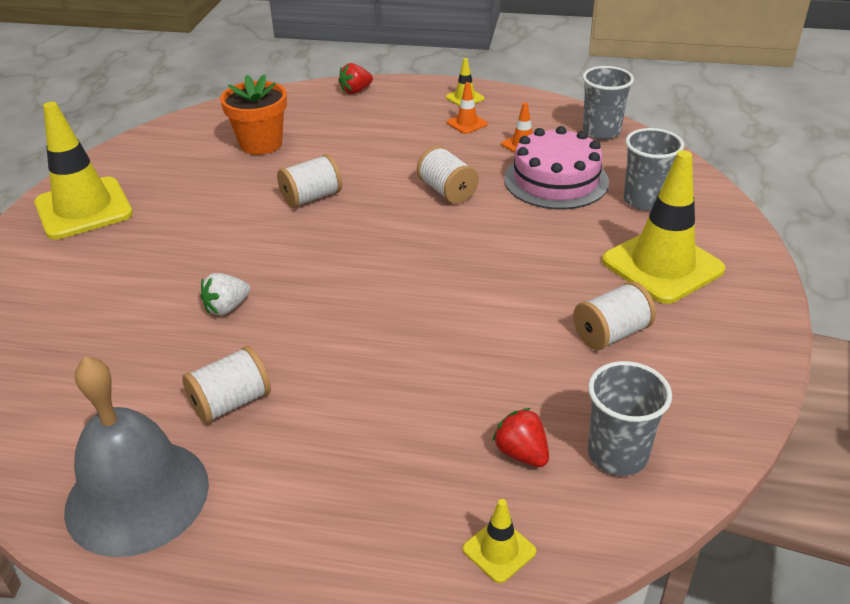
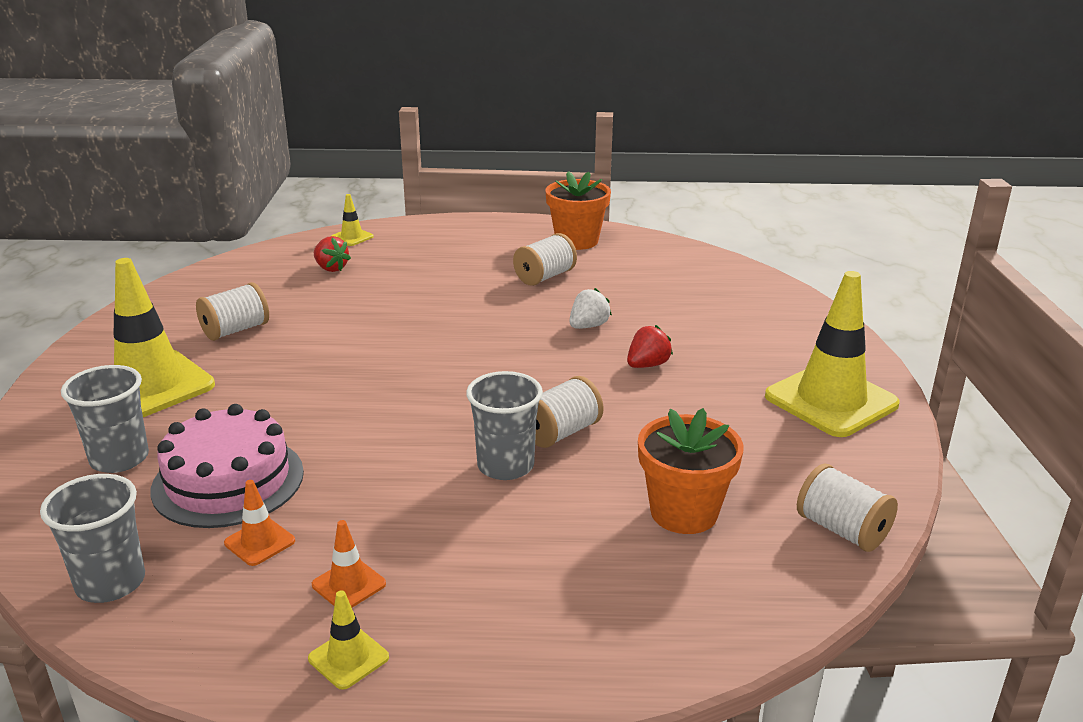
camera: 170 degrees right, 10 degrees down
grey bell [64,356,209,557] -> orange flower pot [546,171,611,250]
red strawberry [338,63,373,94] -> red strawberry moved to [627,325,673,368]
white spool [417,146,479,204] -> white spool moved to [797,464,898,552]
grey cup [588,361,672,476] -> grey cup moved to [466,371,543,480]

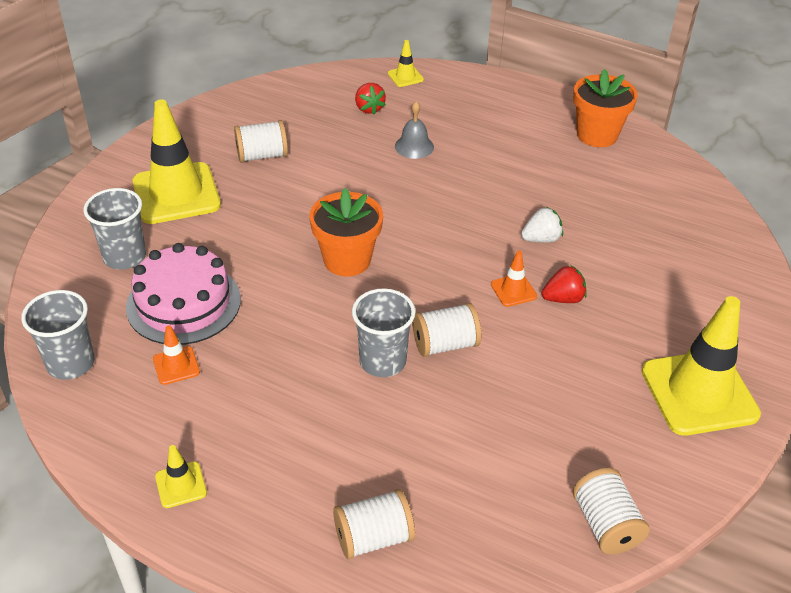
camera: 25 degrees right, 15 degrees up
orange traffic cone [312,520,386,608] -> orange traffic cone moved to [491,251,537,307]
white spool [513,233,577,286] -> white spool moved to [333,489,415,559]
orange flower pot [638,408,744,534] -> orange flower pot moved to [309,188,383,276]
none -> grey bell [395,101,434,159]

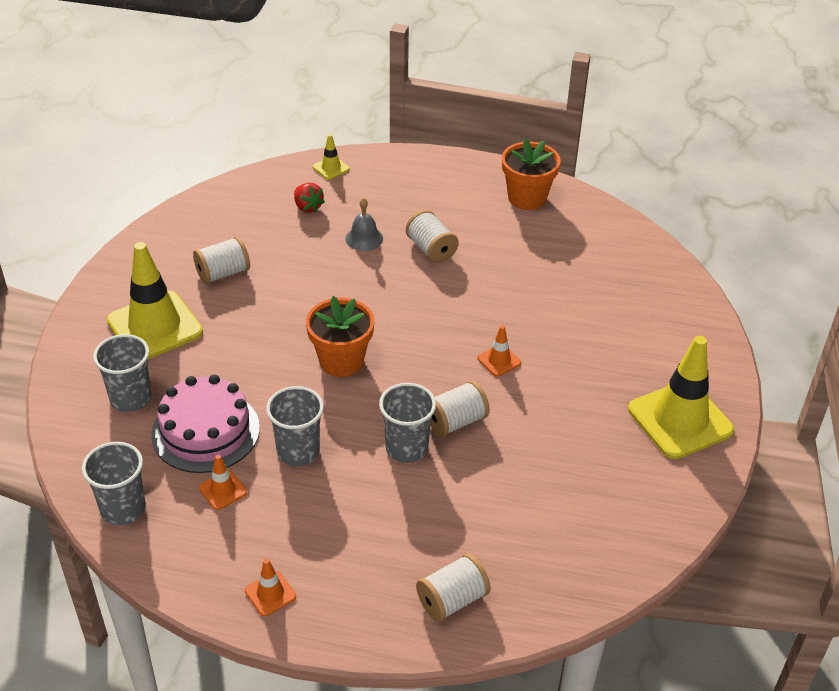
camera: 15 degrees left, 0 degrees up
yellow traffic cone [155,445,207,508] -> orange traffic cone [245,559,296,616]
white strawberry [521,206,563,243] -> none
red strawberry [542,265,587,303] -> none
white spool [573,468,650,555] -> white spool moved to [406,210,459,263]
none -> grey cup [266,386,324,466]

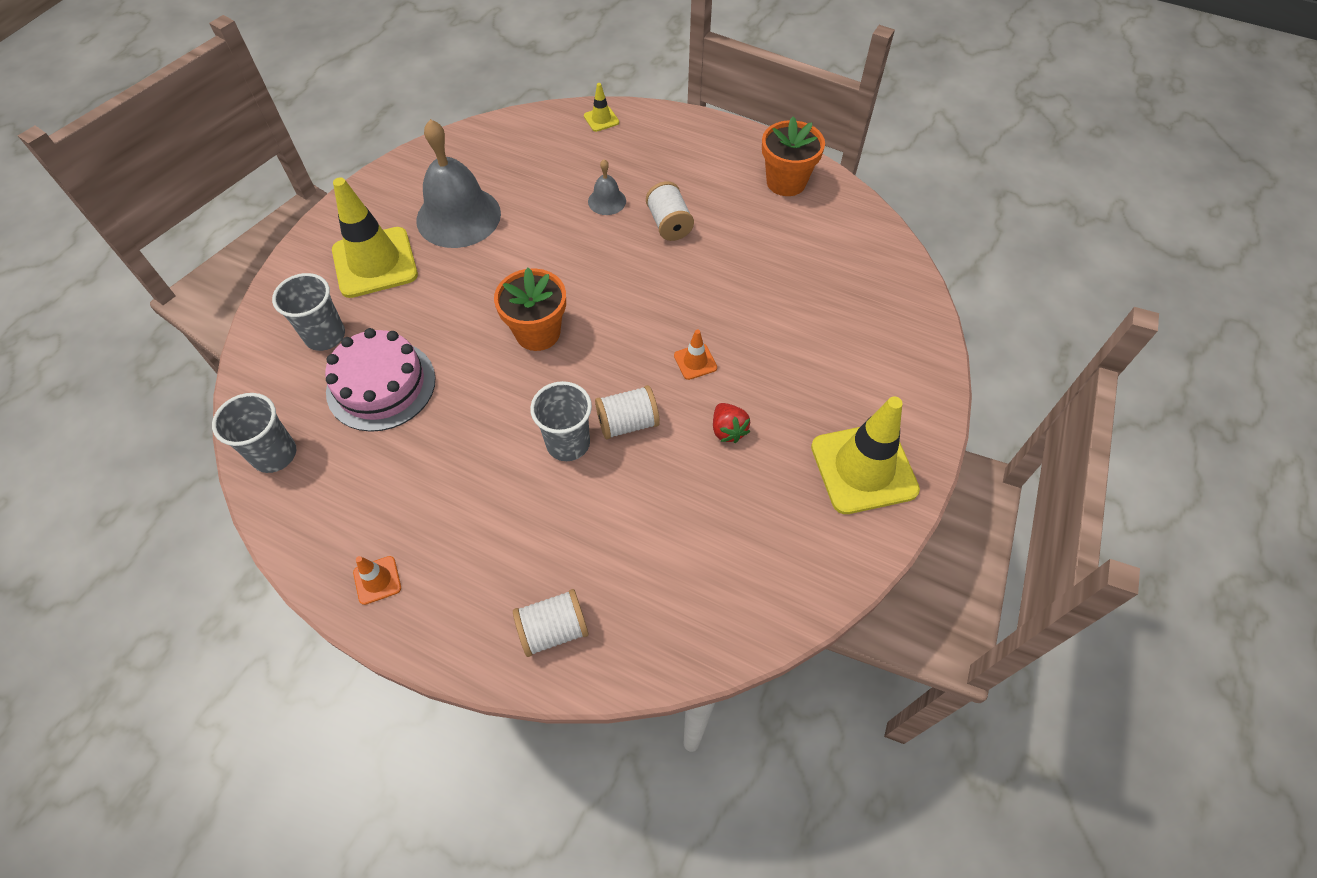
camera: 15 degrees right, 15 degrees up
white spool [193,236,250,284] -> grey bell [416,119,501,248]
orange traffic cone [199,455,247,510] -> none
grey cup [266,386,324,466] -> none
red strawberry [294,183,325,213] -> red strawberry moved to [713,403,750,443]

